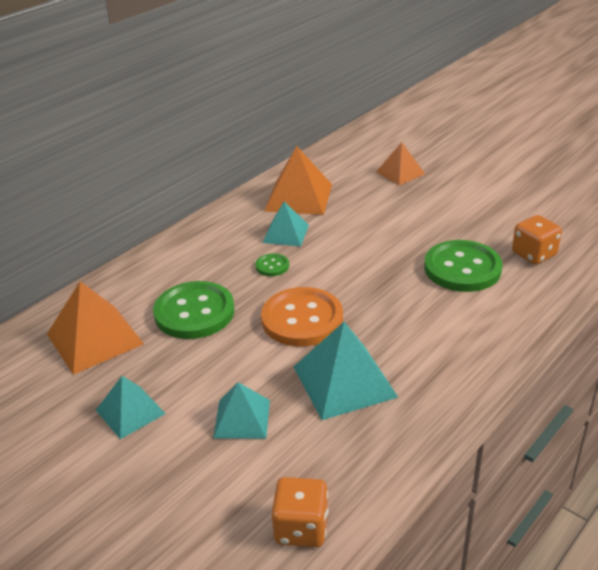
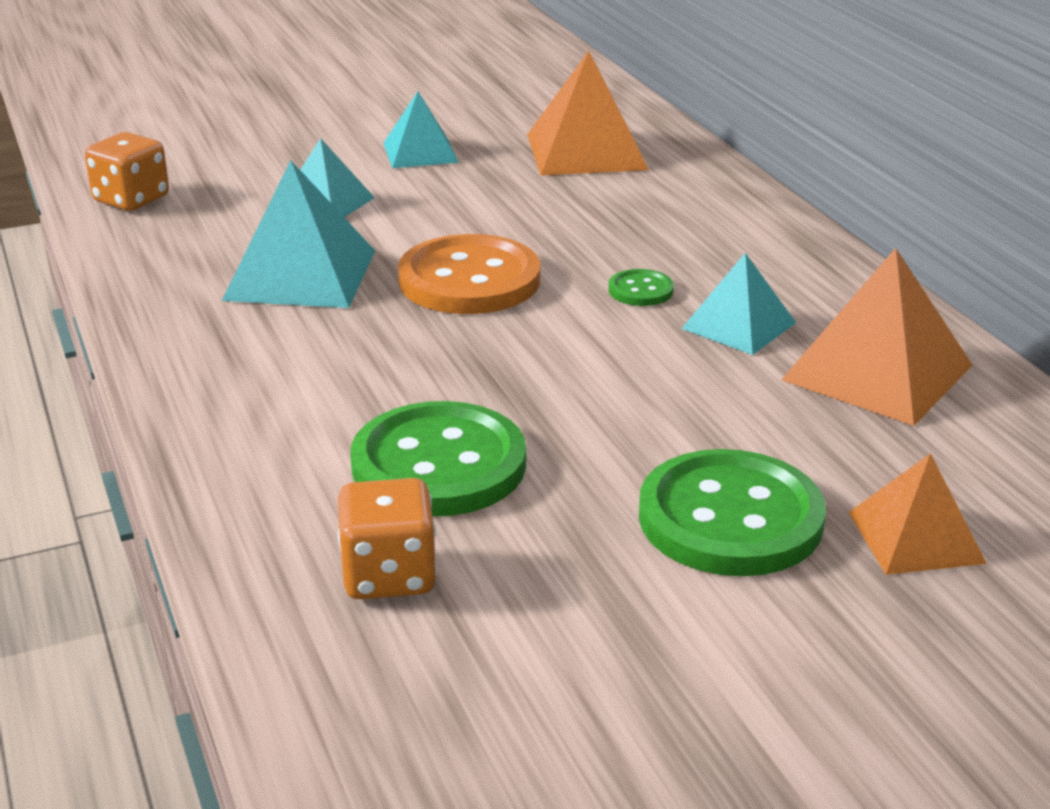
camera: 115 degrees right, 5 degrees down
green button [153,281,235,339] -> green button moved to [639,449,826,576]

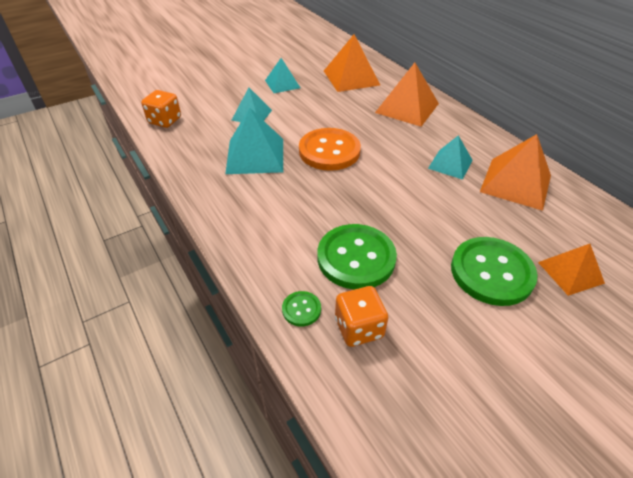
camera: 10 degrees left, 15 degrees up
green button [608,269,674,306] -> green button moved to [282,291,321,327]
none -> orange pyramid [375,63,439,127]

